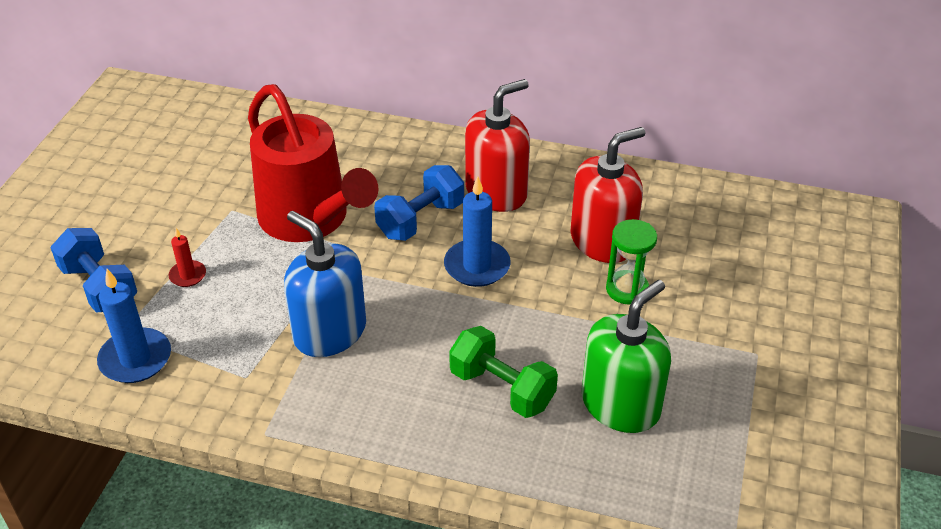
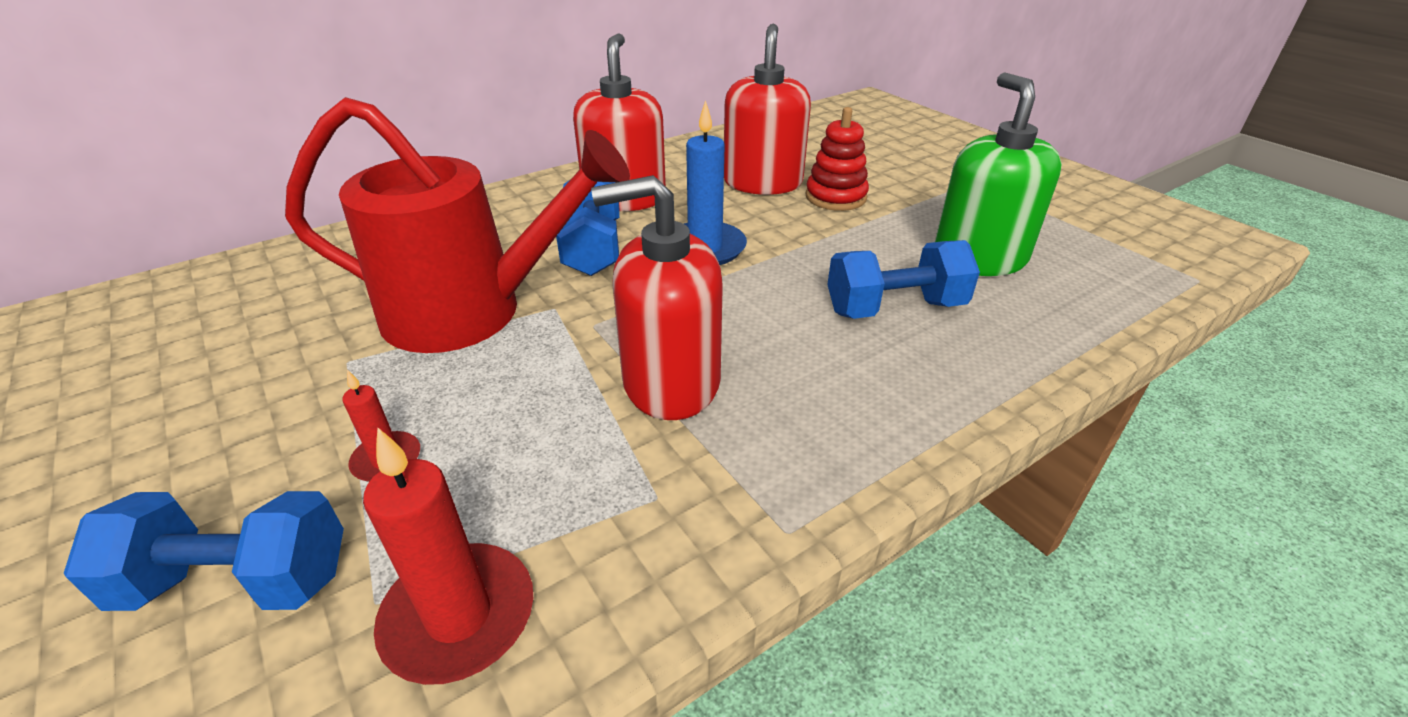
camera: 50 degrees left, 5 degrees down
blue candle [97,269,171,383] -> red candle [363,428,533,685]
blue soap dispenser [284,211,366,357] -> red soap dispenser [591,175,723,420]
green dumbbell [449,326,558,418] -> blue dumbbell [827,240,980,319]
green hourglass [606,219,657,305] -> red stacking toy [806,107,869,211]

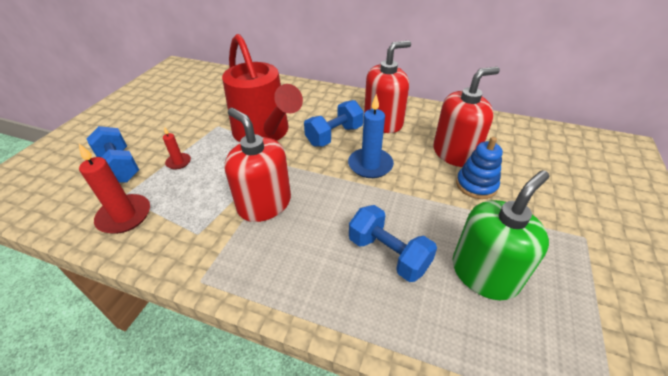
camera: 55 degrees right, 5 degrees up
red stacking toy [806,107,869,211] -> blue stacking toy [456,137,503,199]

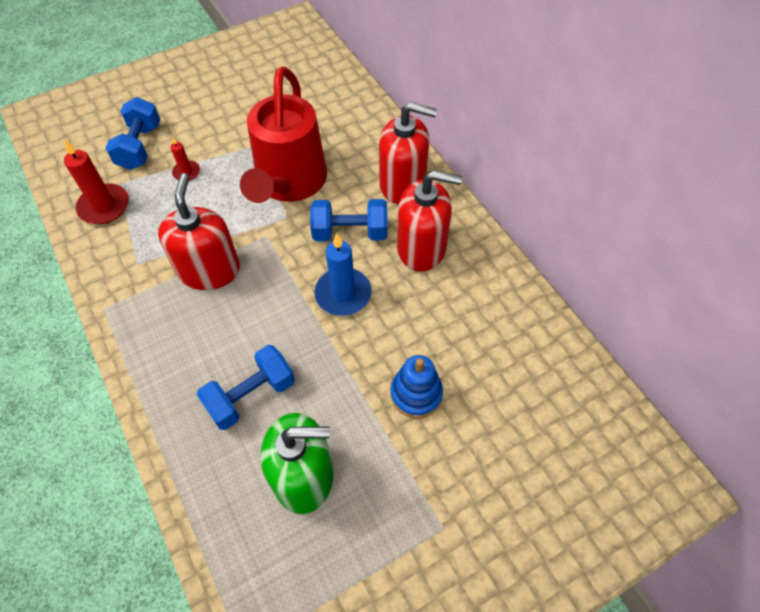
camera: 40 degrees right, 15 degrees up
blue dumbbell [349,205,437,282] -> blue dumbbell turned 60 degrees clockwise [197,345,295,430]
red soap dispenser [433,67,500,167] -> red soap dispenser moved to [379,102,437,204]

